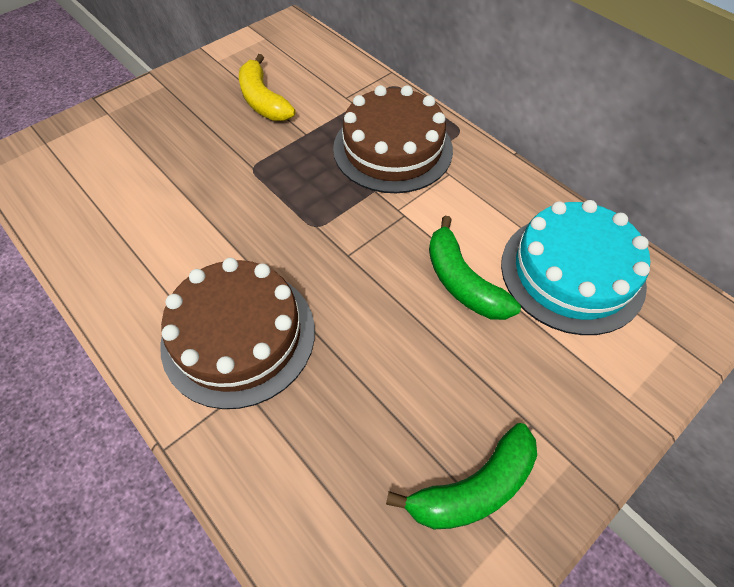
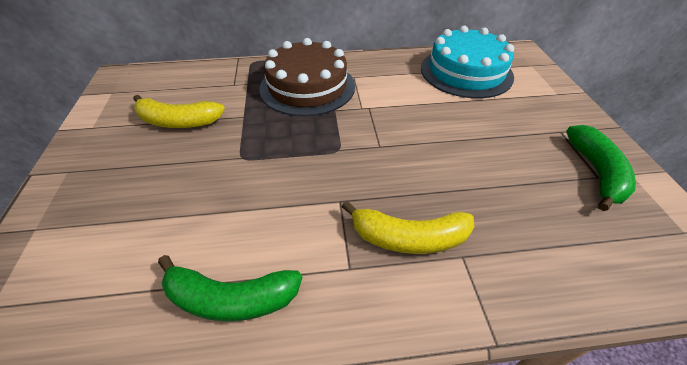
camera: 55 degrees left, 10 degrees down
brown cake [160,258,315,409] -> yellow banana [342,201,475,254]
green banana [429,216,521,320] -> green banana moved to [158,255,302,321]

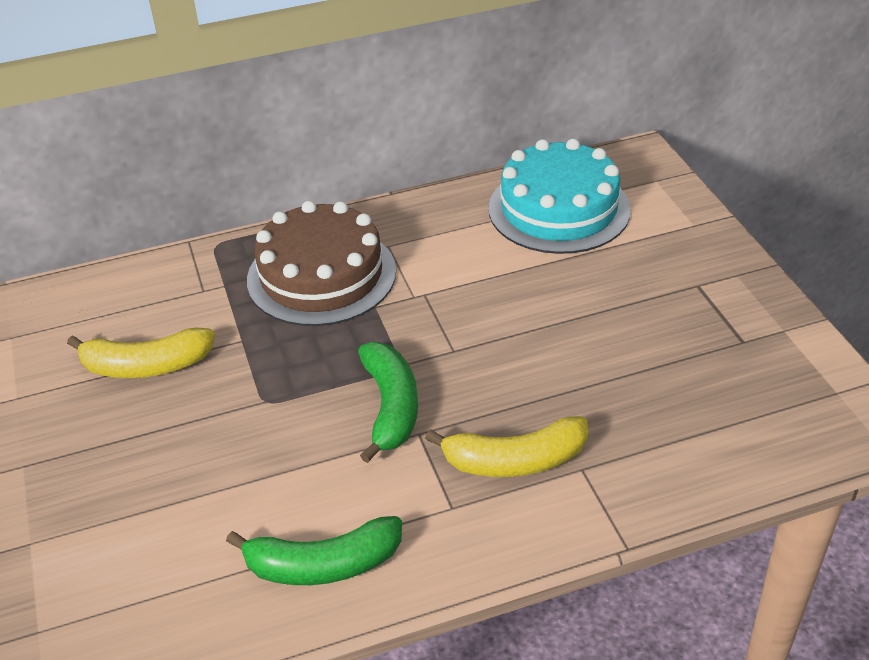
camera: 10 degrees left, 5 degrees down
green banana [566,125,636,211] -> green banana moved to [358,342,418,463]

